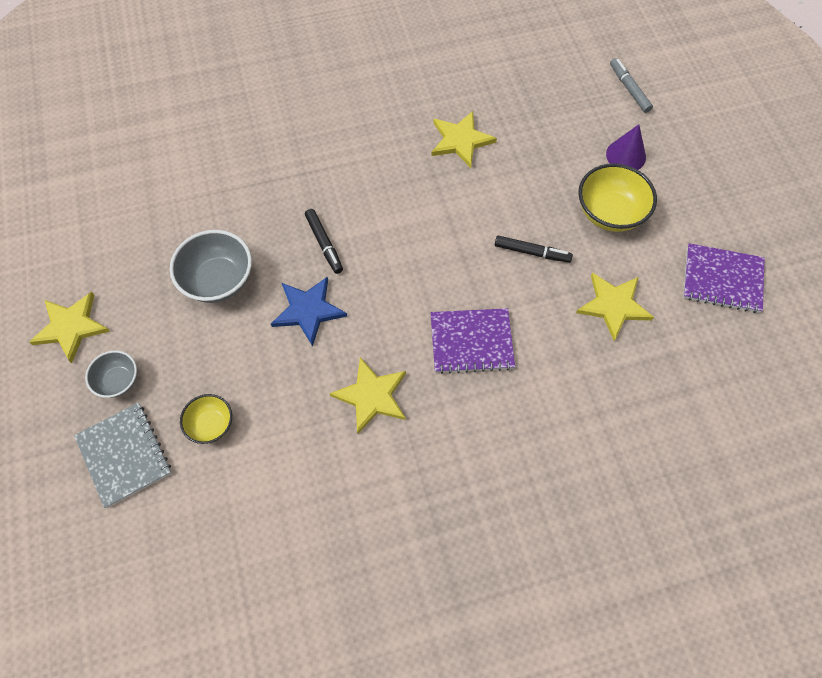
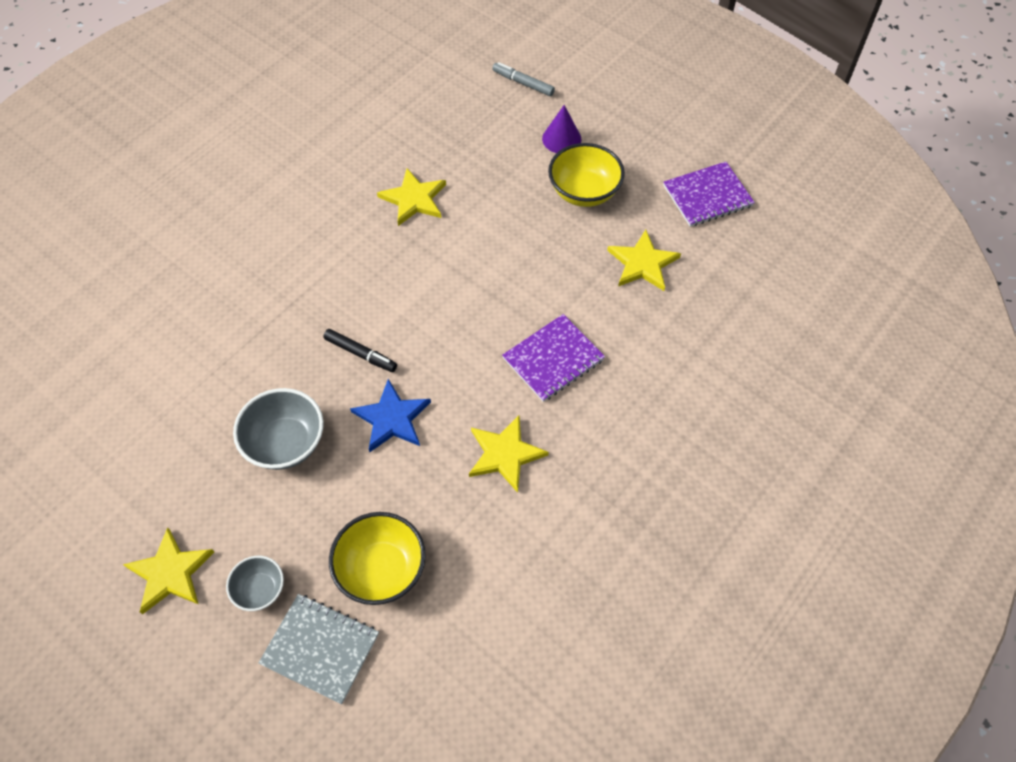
camera: 35 degrees left, 5 degrees down
yellow bowl [180,394,232,444] -> yellow bowl [329,512,426,605], size x1.68
black marker [495,236,573,263] -> none

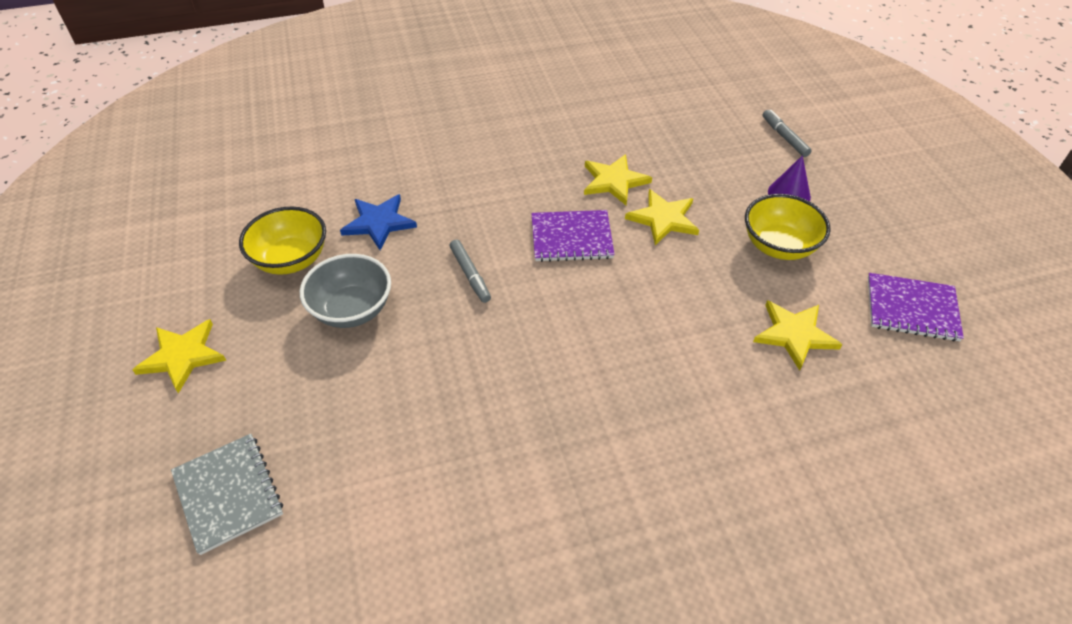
camera: 35 degrees right, 10 degrees down
grey bowl [226,556,284,611] -> none
black marker [323,329,397,372] -> grey marker [450,240,491,303]
yellow bowl [329,512,426,605] -> yellow bowl moved to [239,207,326,275]
blue star [350,379,431,452] -> blue star moved to [340,194,417,250]
yellow star [469,415,549,493] -> yellow star moved to [625,189,699,245]
purple notebook [502,314,605,402] -> purple notebook moved to [531,210,615,262]

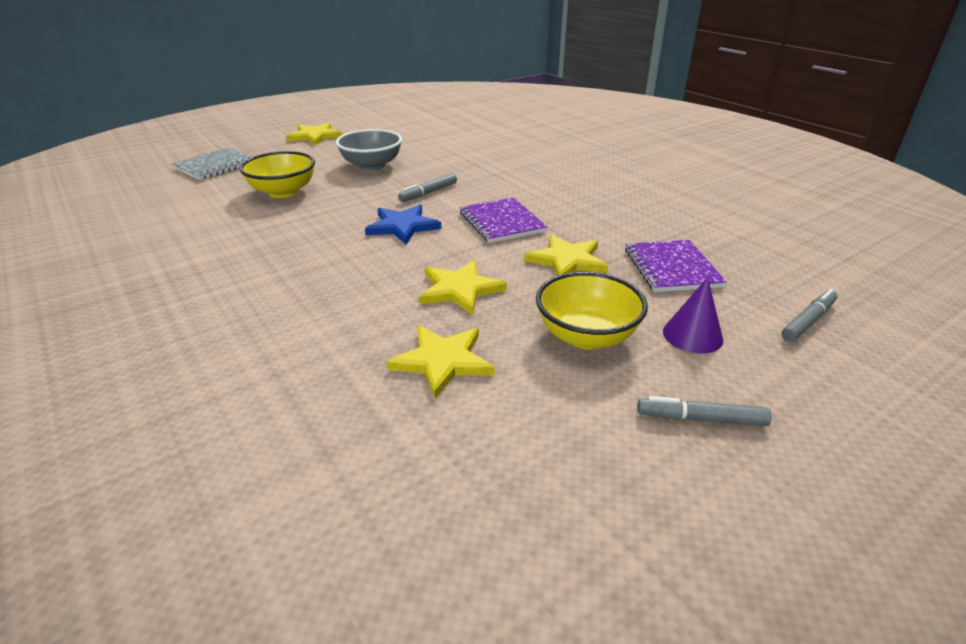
camera: 70 degrees right, 15 degrees down
yellow bowl [239,207,326,275] -> yellow bowl moved to [239,151,315,198]
blue star [340,194,417,250] -> blue star moved to [365,205,441,245]
yellow star [584,154,652,205] -> yellow star moved to [419,260,507,315]
purple notebook [868,273,964,342] -> purple notebook moved to [625,240,727,292]
none -> grey marker [637,396,772,426]

